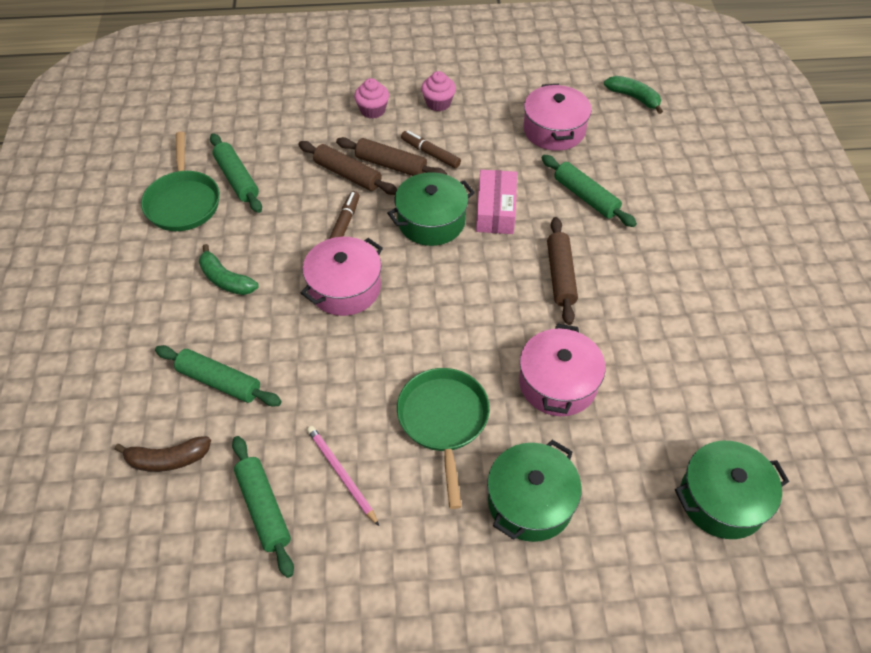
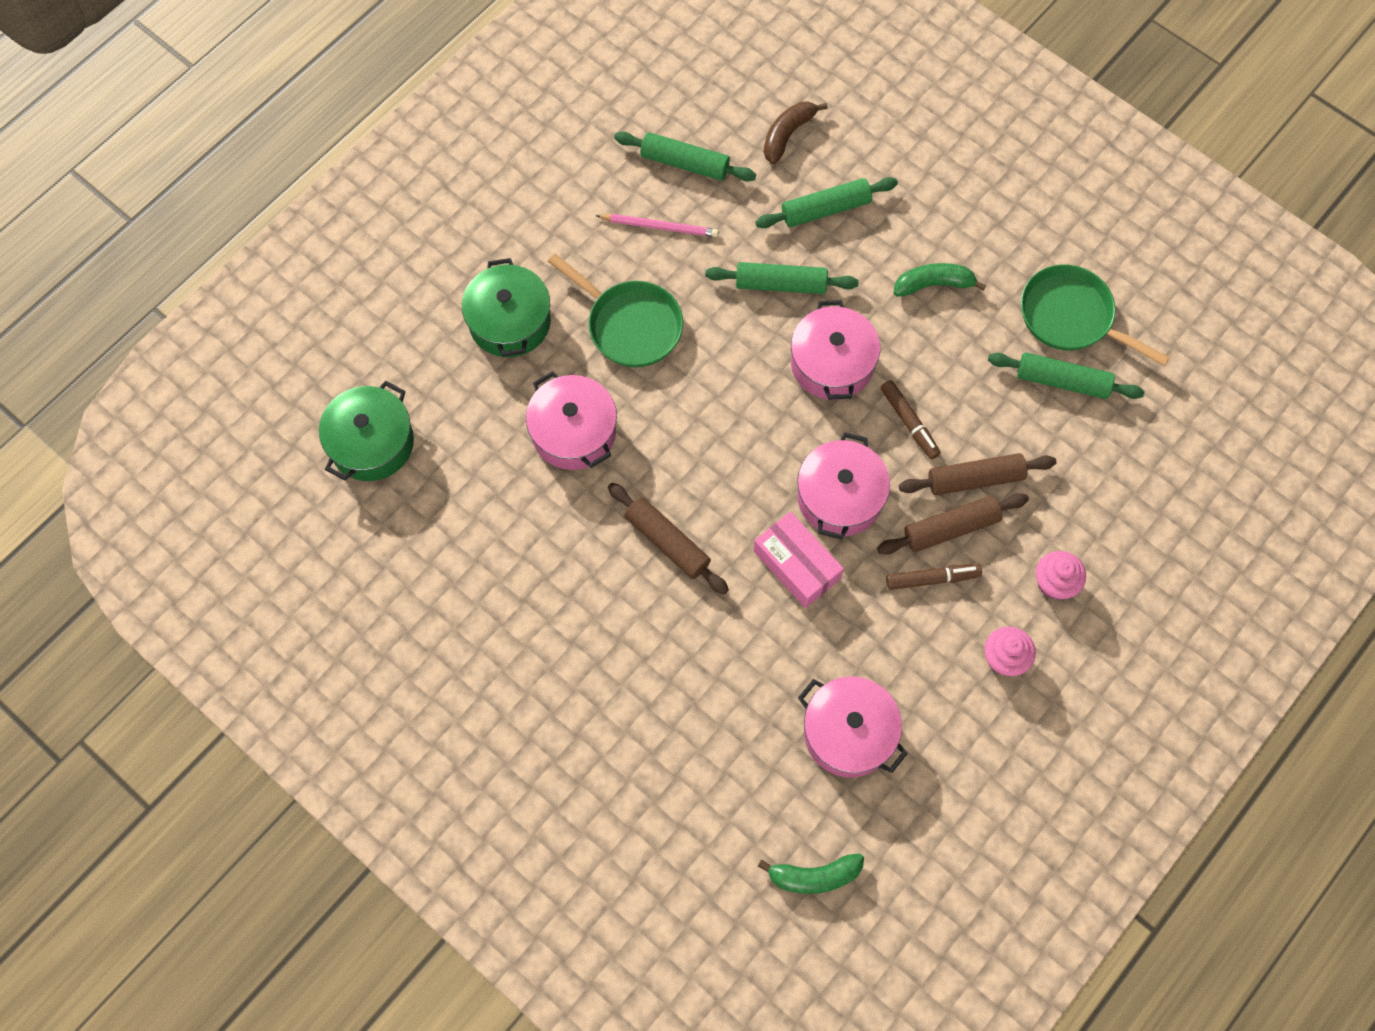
camera: 135 degrees right, 15 degrees up
green pot [387,172,475,246] -> pink pot [797,432,890,540]
green rolling pin [542,155,637,227] -> green rolling pin moved to [705,262,859,294]

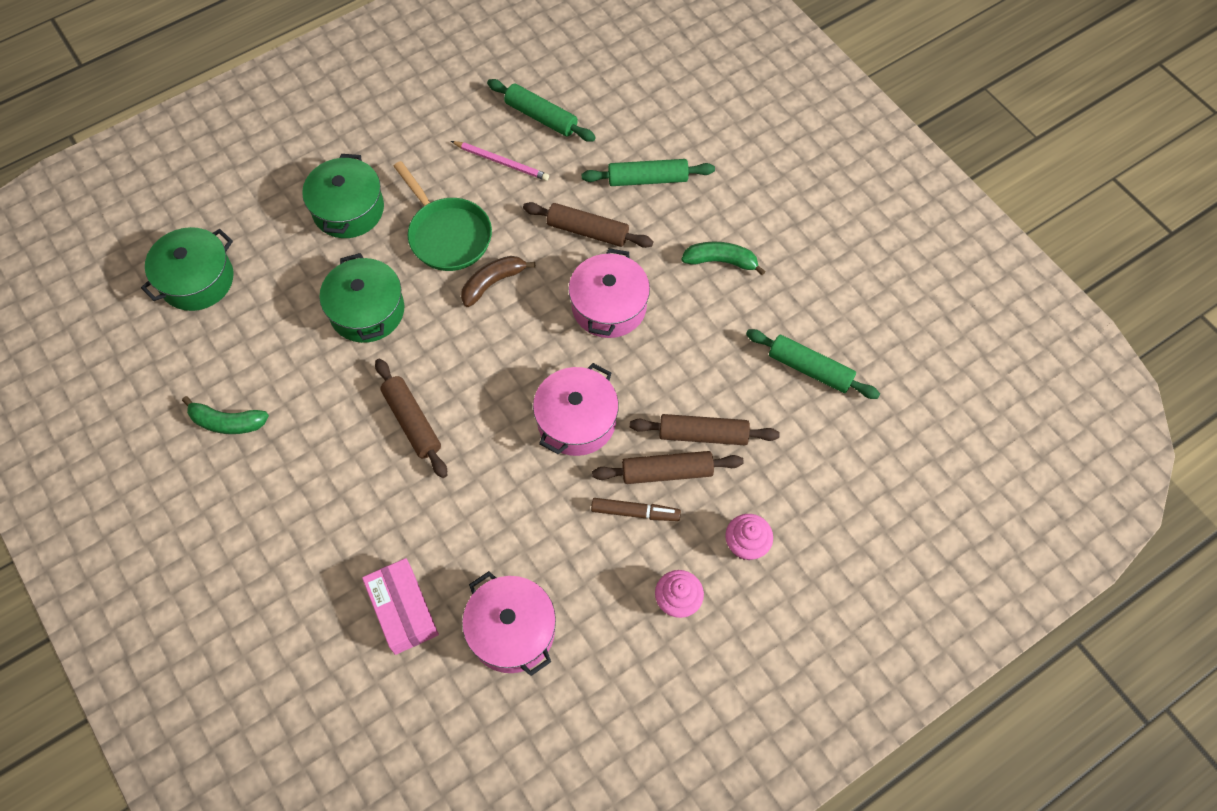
camera: 15 degrees right, 5 degrees down
pink pot [526,371,617,470] -> green pot [319,253,404,343]
green rolling pin [705,262,859,294] -> brown rolling pin [523,202,653,248]
pink box [753,511,844,608] -> pink box moved to [362,558,439,655]
green banana [757,853,864,894] -> green banana moved to [182,396,269,434]
brown banana [764,101,828,164] -> brown banana moved to [461,256,535,307]
brown marker [881,380,941,459] -> none
green pan [1021,265,1170,366] -> none

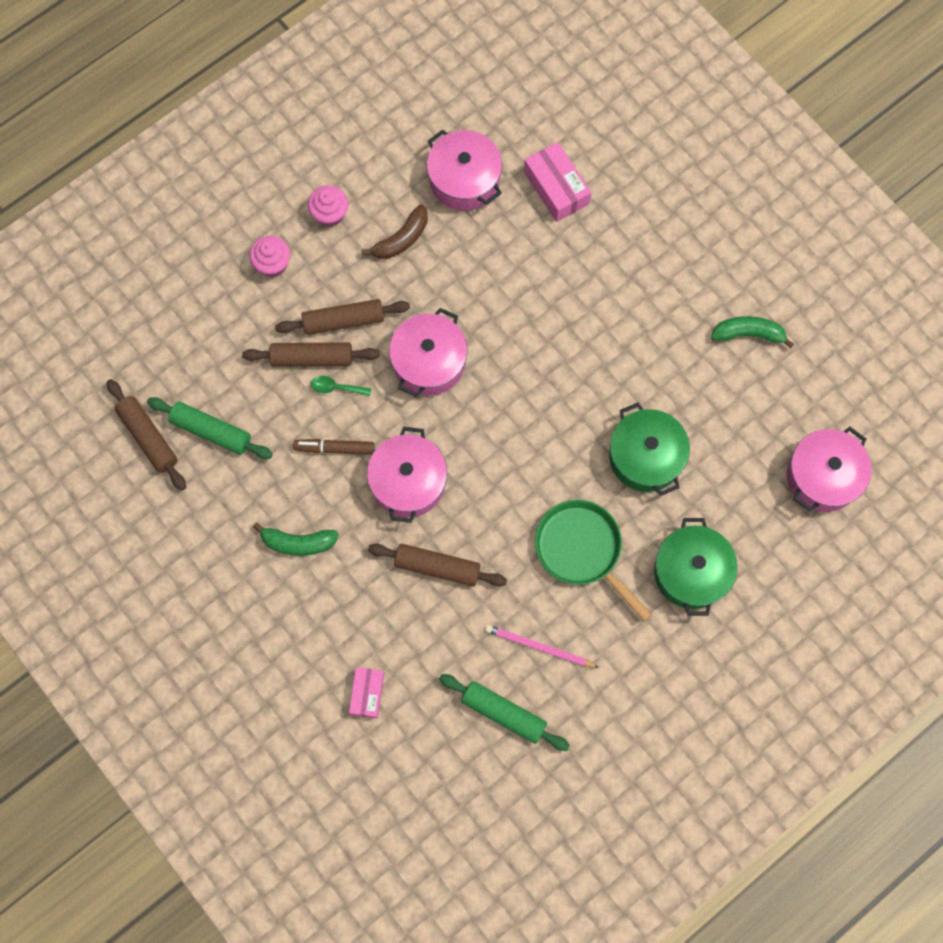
camera: 175 degrees right, 10 degrees up
green pot [141,227,234,311] -> pink pot [787,427,872,512]
brown rolling pin [375,359,447,478] -> brown rolling pin moved to [107,379,186,490]
brown banana [461,256,535,307] -> brown banana moved to [361,204,428,259]
green rolling pin [582,159,715,186] -> none
brown marker [591,498,681,521] -> brown marker moved to [293,439,374,455]
none -> green spoon [311,376,371,396]
none -> pink box [349,667,384,719]

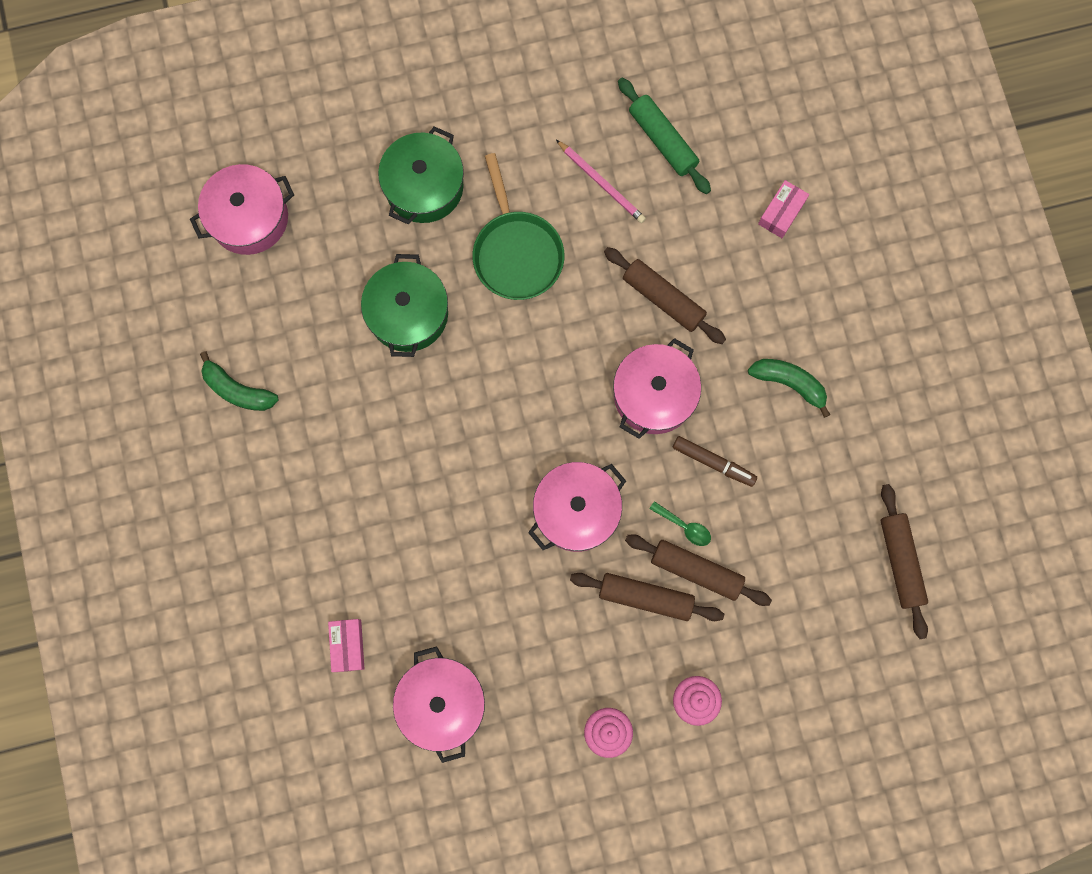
camera: 155 degrees left, 5 degrees up
green rolling pin [147,397,273,459] -> none
brown banana [361,204,428,259] -> none
pink box [524,142,591,222] -> pink box [328,619,364,672], size x0.65

